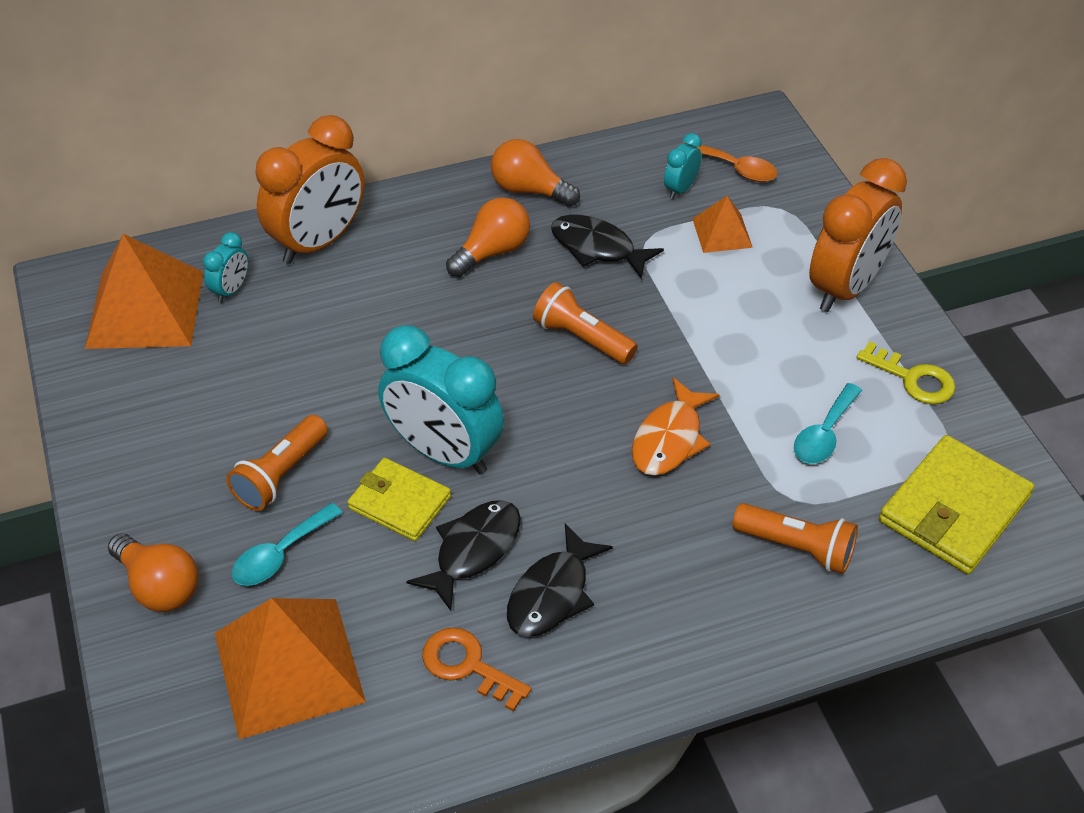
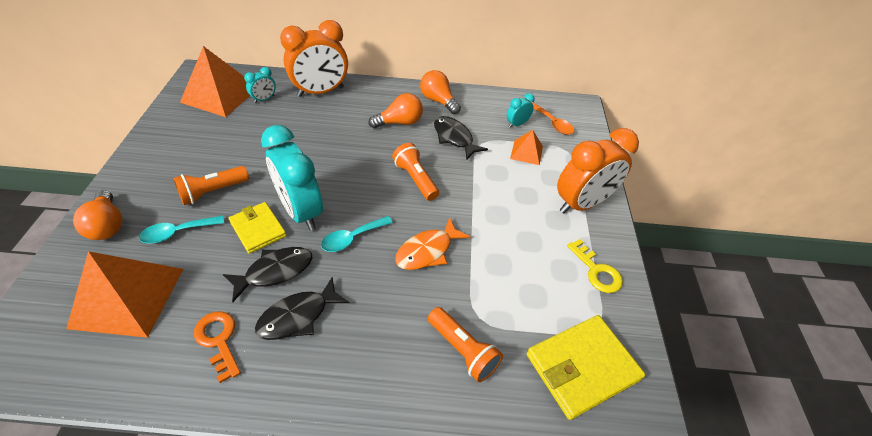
camera: 20 degrees right, 0 degrees up
turquoise spoon [794,383,862,464] -> turquoise spoon moved to [321,216,393,252]

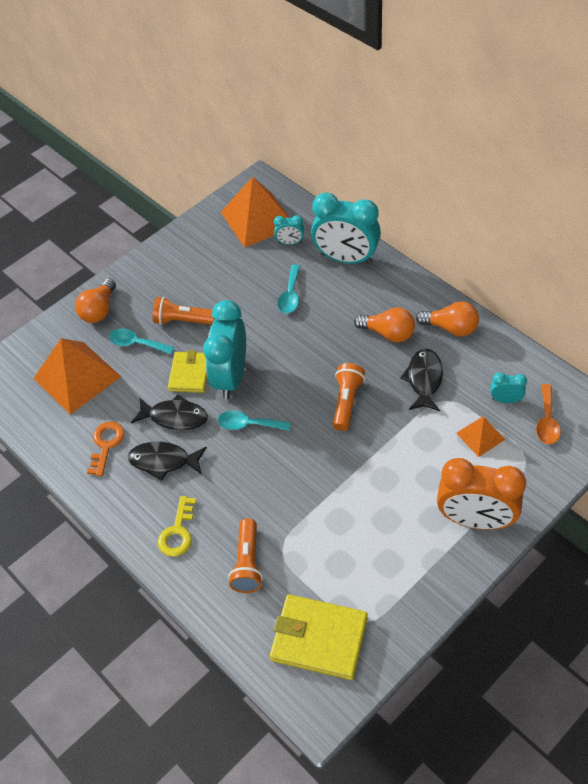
camera: 50 degrees right, 5 degrees up
orange clock [280,20,348,97] -> turquoise clock [311,192,381,264]
orange fish [395,217,470,270] -> none
orange light bulb [420,70,461,114] -> orange light bulb turned 105 degrees clockwise [416,301,479,337]
yellow key [567,239,623,293] -> yellow key moved to [158,496,196,557]
none -> turquoise spoon [277,264,300,313]

